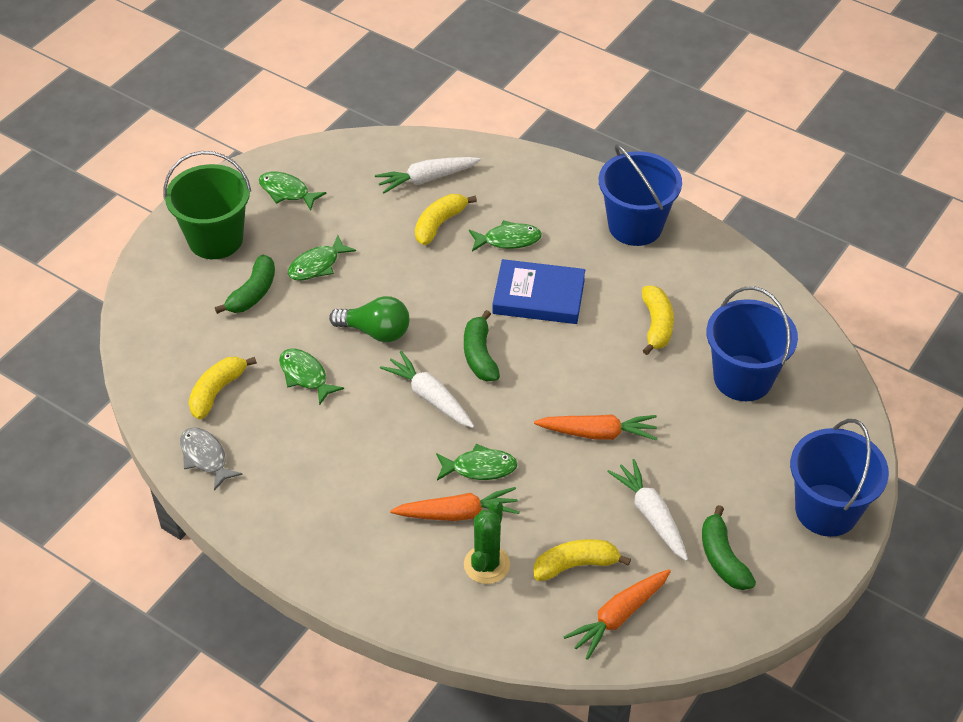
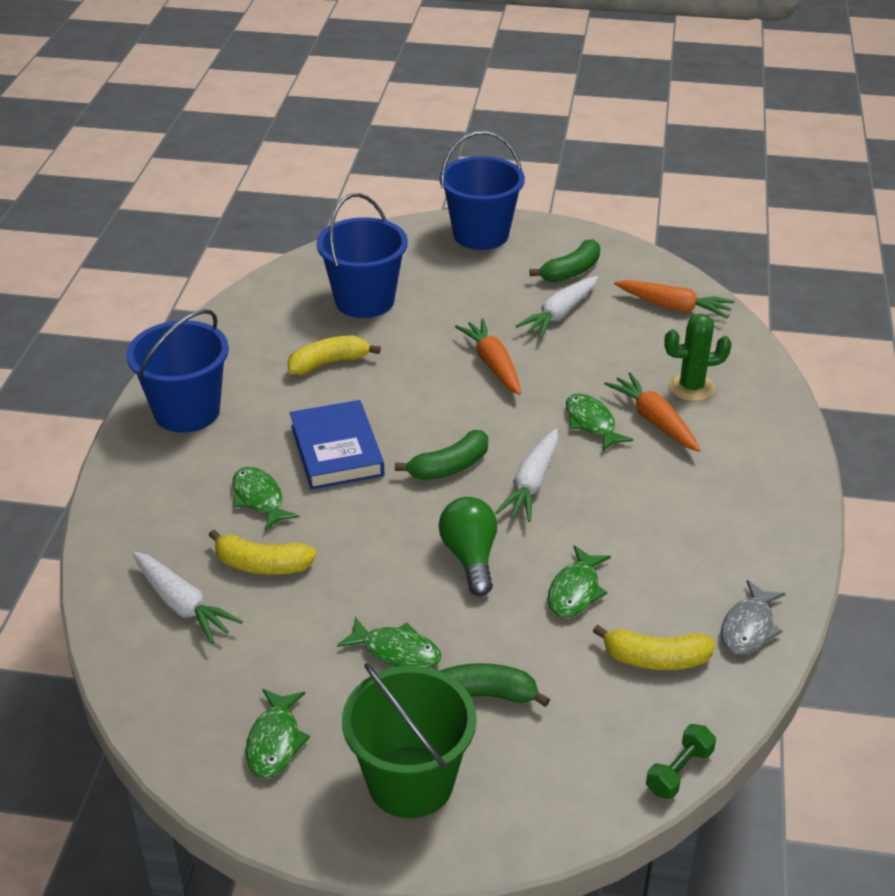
camera: 115 degrees left, 10 degrees down
yellow banana [533,539,631,581] -> none
none -> green dumbbell [646,724,716,799]

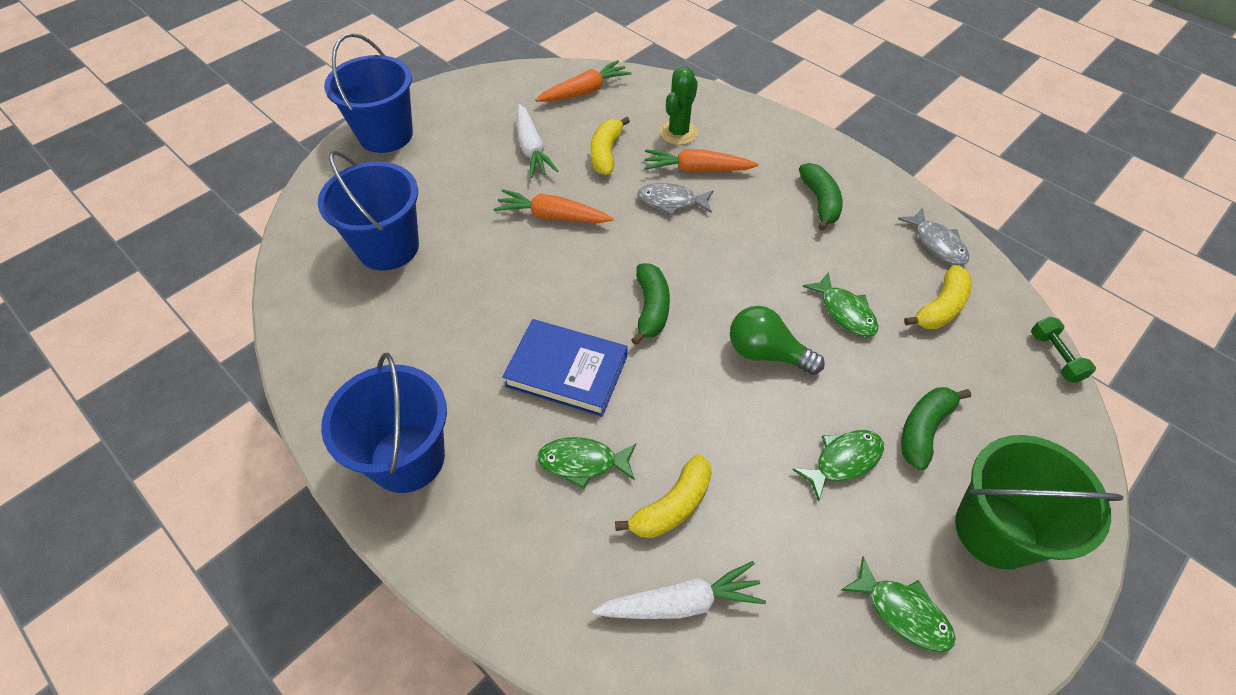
camera: 55 degrees left, 15 degrees up
yellow banana [287,336,381,375] -> yellow banana moved to [590,116,630,175]
white carrot [495,429,558,522] -> none
green banana [530,239,600,282] -> green banana moved to [799,163,843,231]
green fish [566,393,633,451] -> grey fish [637,183,714,216]

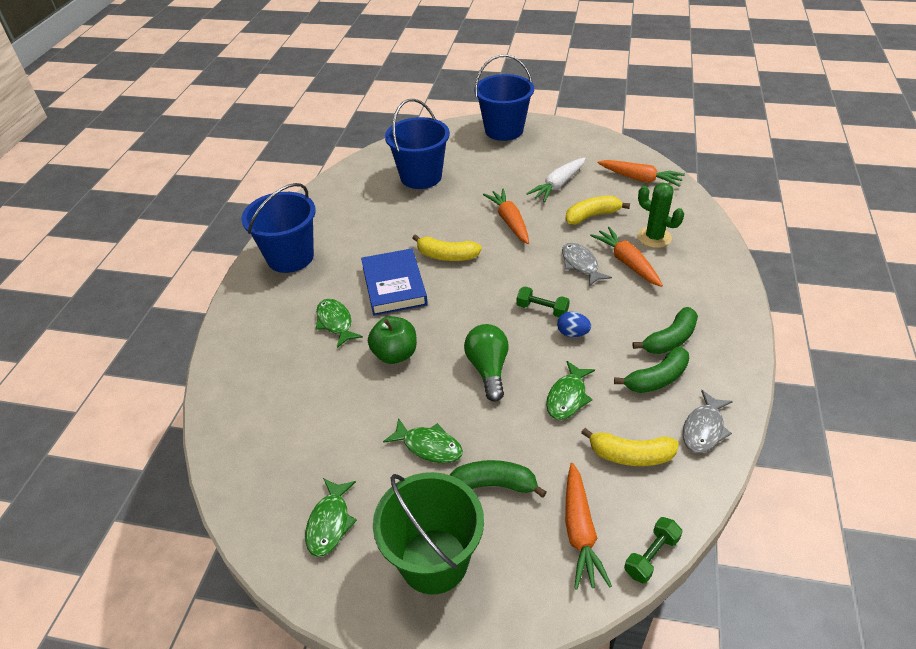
camera: 60 degrees right, 10 degrees down
white carrot [592,561,766,619] -> none
yellow banana [615,454,712,538] -> yellow banana moved to [413,234,482,261]
green banana [631,263,670,345] -> green banana moved to [614,347,689,393]
green cactus [660,67,698,145] -> green cactus turned 45 degrees clockwise [638,183,684,248]
none -> green apple [368,316,417,364]
none -> green dumbbell [517,287,570,317]
none -> blue egg [557,312,591,337]
none -> orange carrot [565,463,612,590]

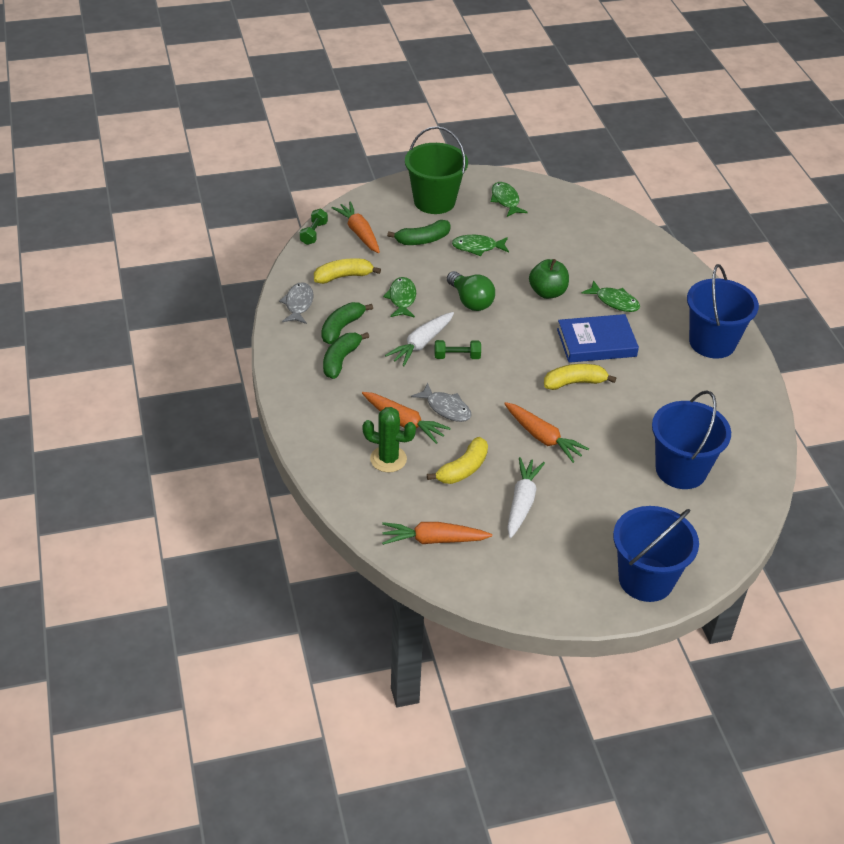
camera: 150 degrees right, 0 degrees up
blue book [361,248,428,316] -> blue book turned 60 degrees counterclockwise [557,314,639,363]
blue egg [557,312,591,337] -> white carrot [385,312,454,366]

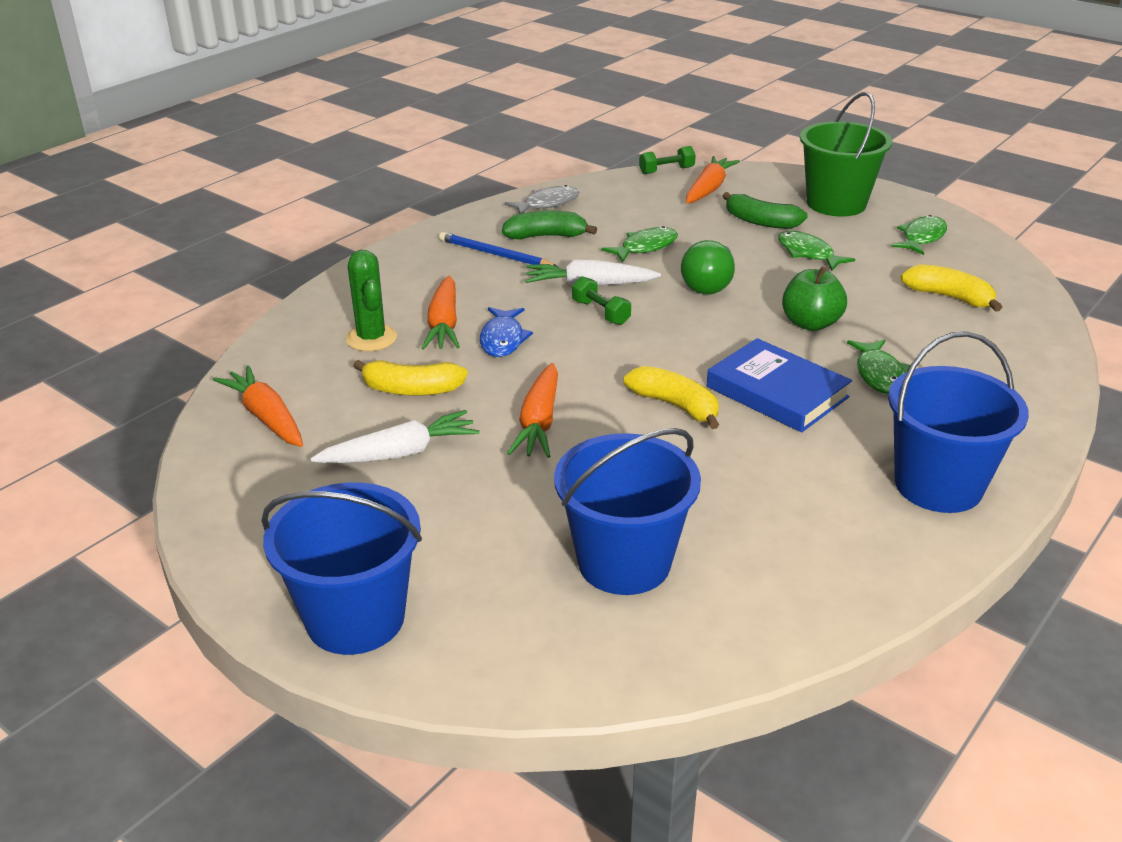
camera: 55 degrees right, 10 degrees down
yellow banana [314,258,381,284] -> yellow banana moved to [900,264,1002,312]
green banana [323,332,369,379] -> blue pencil [439,232,558,267]
grey fish [411,383,472,422] -> blue fish [480,307,533,357]

